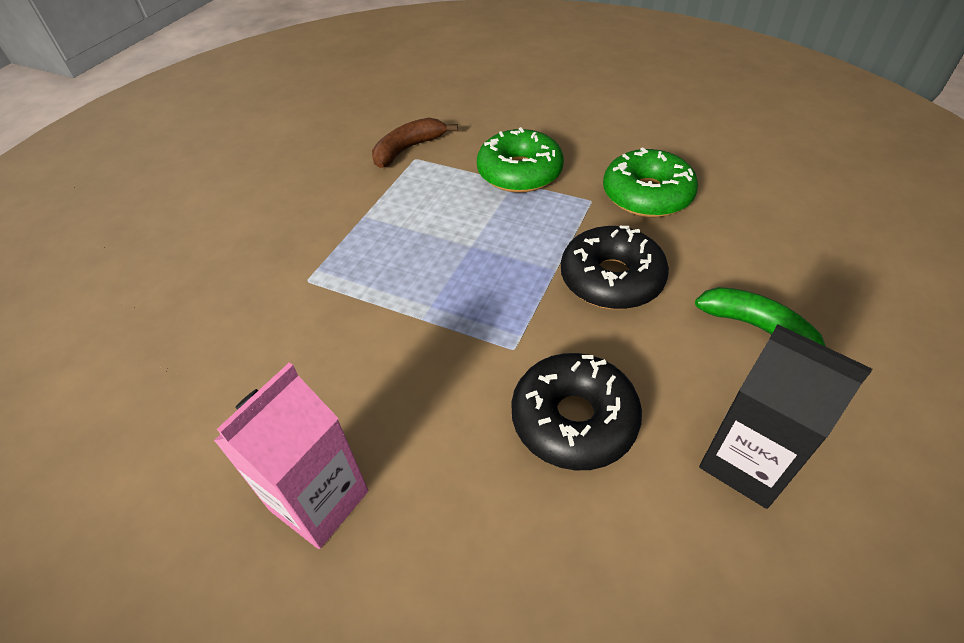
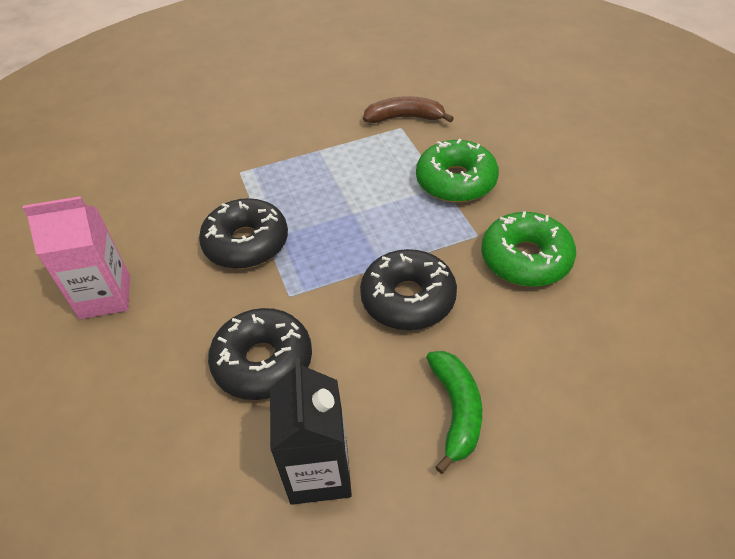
camera: 45 degrees right, 0 degrees up
none -> black donut [199,198,288,269]

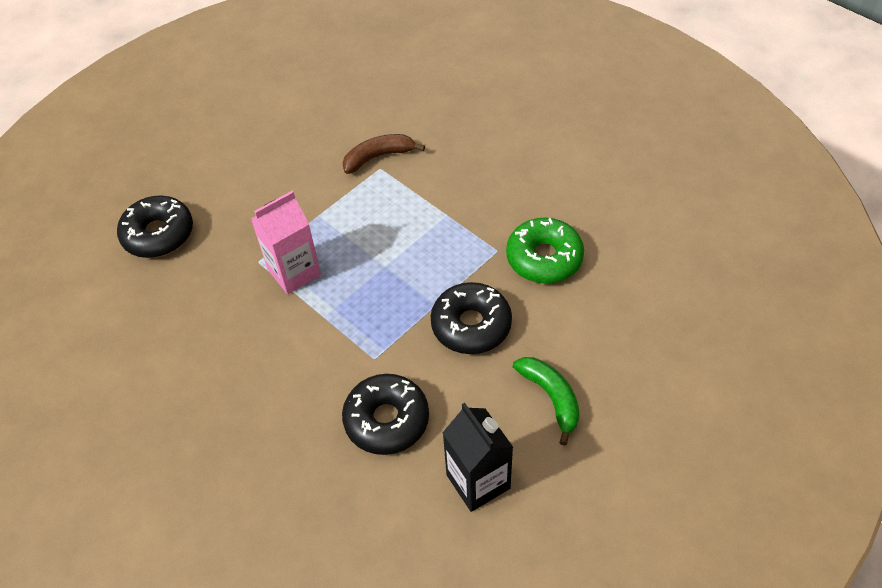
camera: 25 degrees left, 5 degrees up
pink carton [23,196,130,319] -> pink carton moved to [251,191,321,294]
black donut [199,198,288,269] -> black donut moved to [117,195,193,258]
green donut [416,139,499,203] -> none

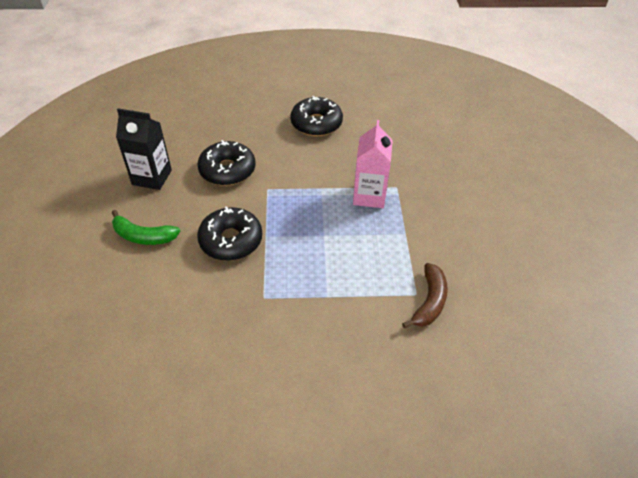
camera: 130 degrees right, 5 degrees down
black donut [117,195,193,258] -> black donut moved to [290,96,343,136]
green donut [506,218,584,283] -> none

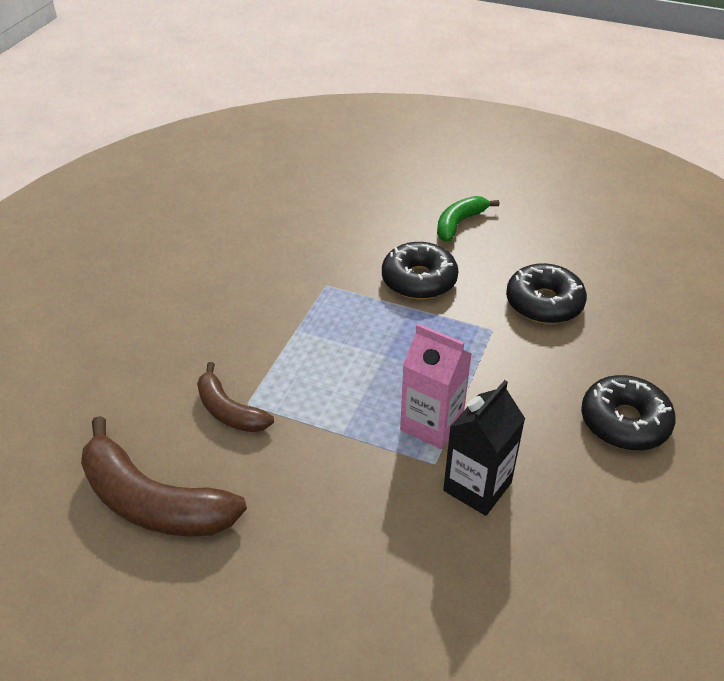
camera: 115 degrees right, 5 degrees down
black carton [116,108,172,190] -> black carton moved to [443,380,525,516]
none -> brown banana [81,416,247,537]

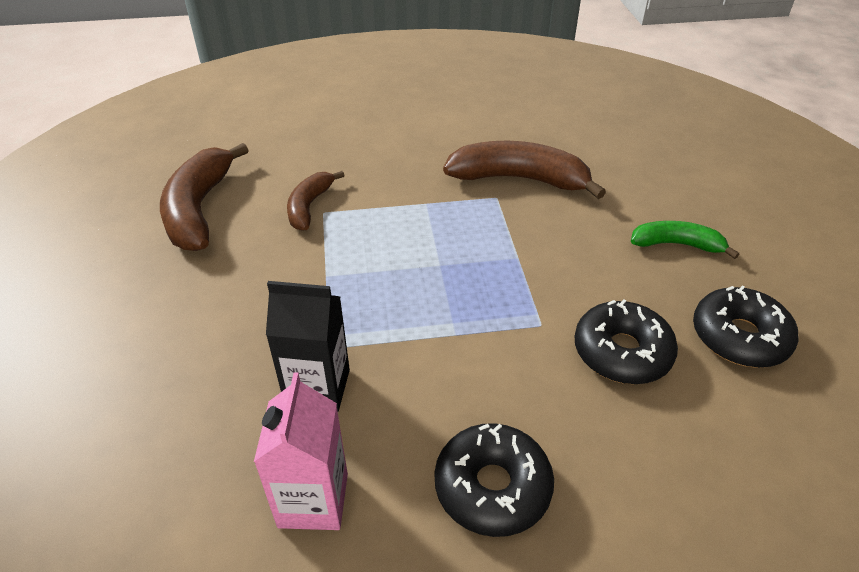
camera: 60 degrees right, 0 degrees up
black donut [382,242,458,299] -> black donut moved to [693,286,798,368]
pink carton [400,324,472,449] -> pink carton moved to [254,372,348,530]
none -> brown banana [443,141,606,199]

